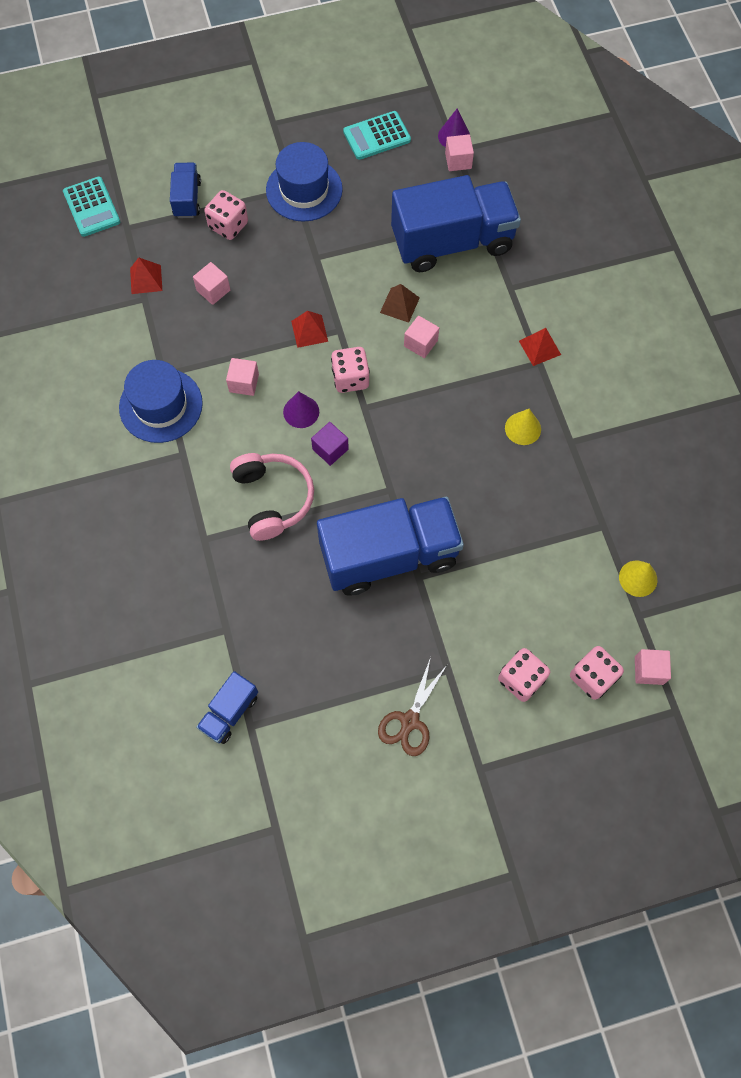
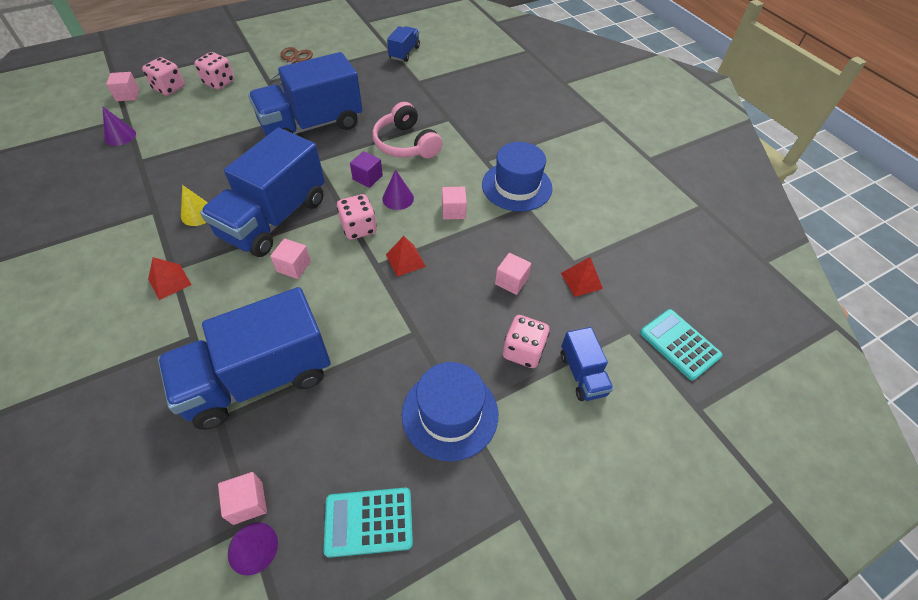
camera: 165 degrees right, 15 degrees down
turquoise calculator [343,111,411,160] -> turquoise calculator turned 150 degrees counterclockwise [323,488,413,558]
brown pyramid [380,284,420,323] -> none
yellow cone [619,560,657,597] -> purple cone [102,106,136,146]
none -> blue truck [200,128,325,257]

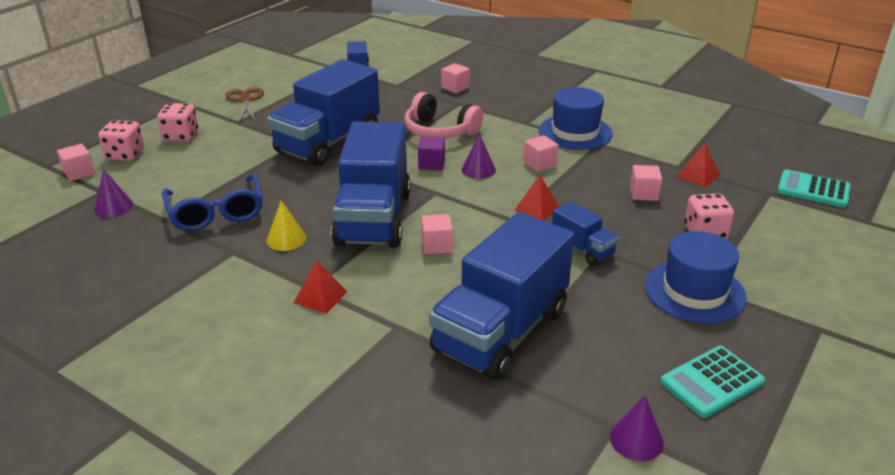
camera: 25 degrees left, 20 degrees down
pink cube [218,472,267,525] -> pink cube moved to [441,63,470,93]
pink dice [337,194,377,240] -> none
blue truck [561,327,614,401] -> blue truck moved to [552,201,619,265]
none -> blue glasses [162,173,263,231]

